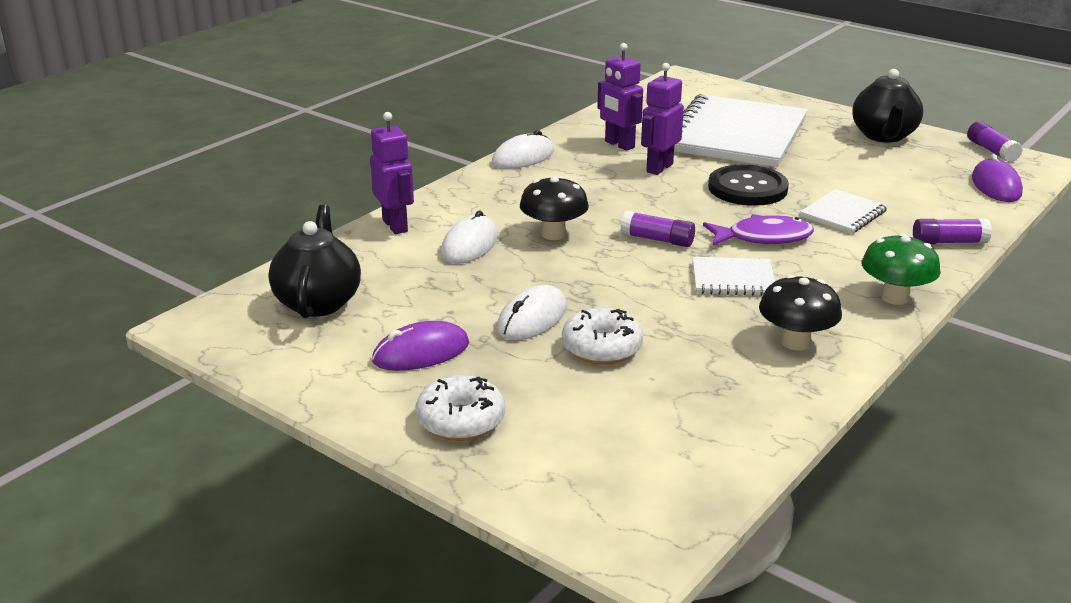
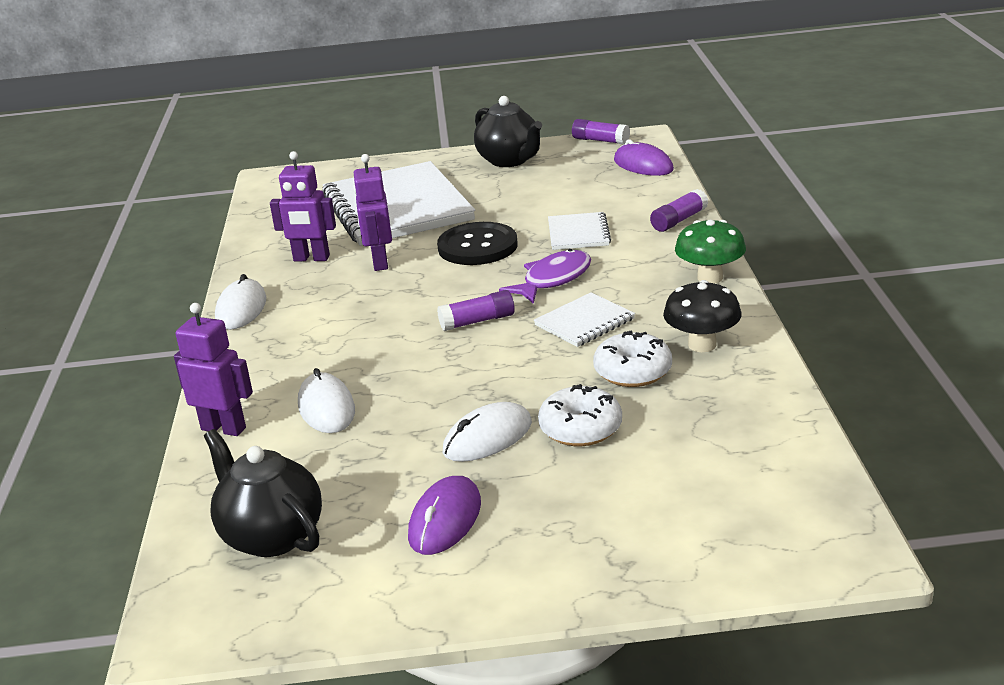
camera: 40 degrees left, 0 degrees up
white donut [416,375,505,441] -> white donut moved to [593,331,672,387]
white mouse [497,285,567,340] -> white mouse turned 60 degrees clockwise [443,402,532,462]
black mushroom [520,176,589,240] -> none

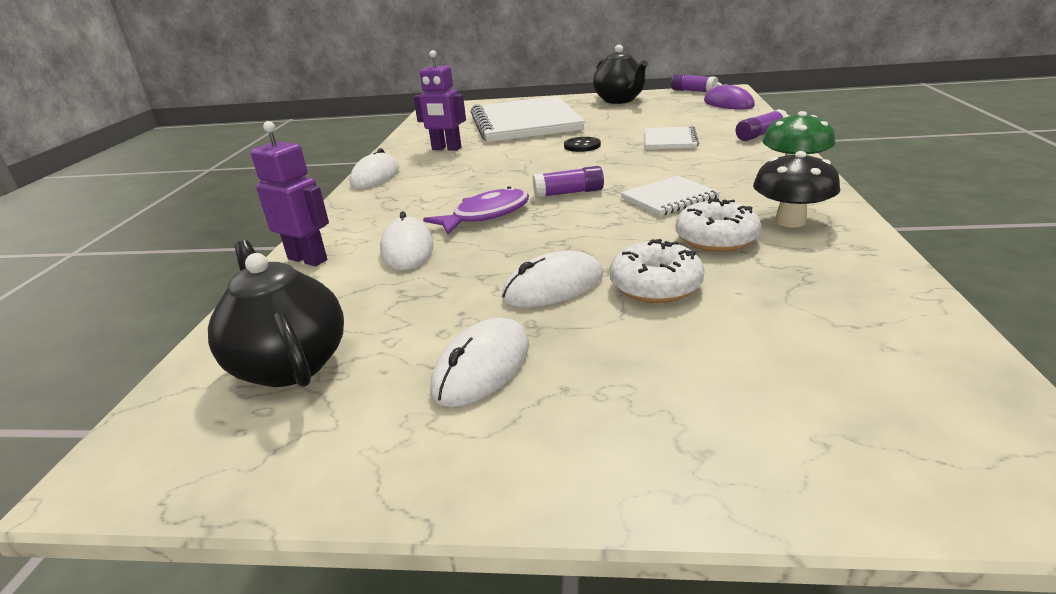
camera: 10 degrees right, 0 degrees up
purple robot [353,154,392,271] -> none
purple mouse [408,476,481,555] -> white mouse [430,317,529,407]
black button [437,222,518,265] -> black button [564,137,601,152], size x0.54
purple fish [499,249,591,304] -> purple fish moved to [423,186,529,235]

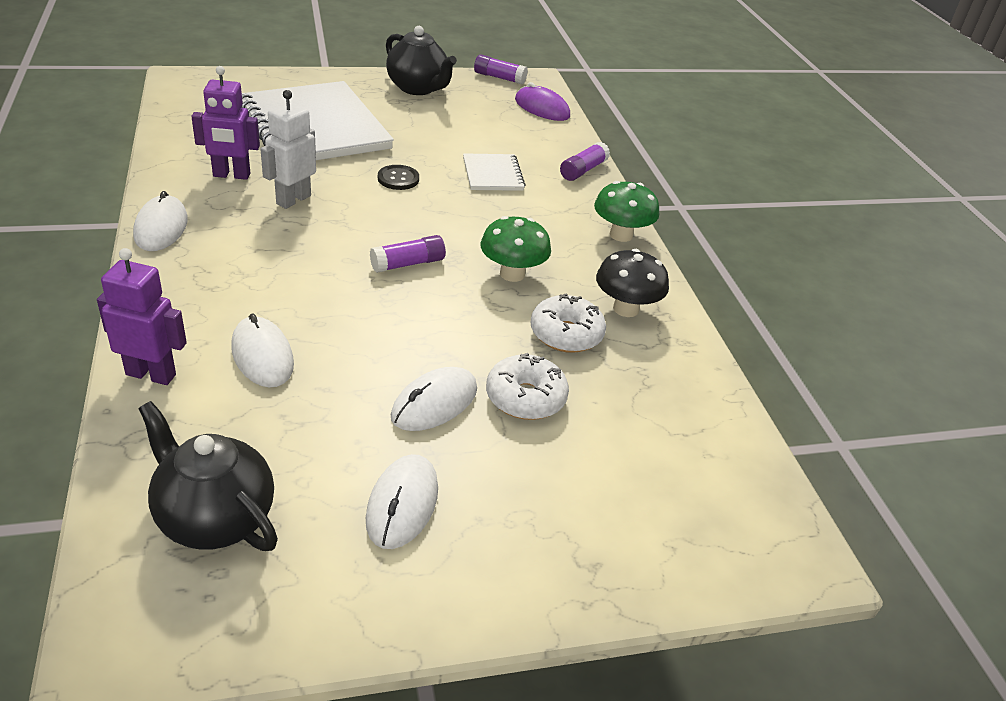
camera: 25 degrees left, 10 degrees up
purple fish [423,186,529,235] -> none
white notebook [620,176,720,216] -> green mushroom [480,216,551,282]
none -> white robot [260,90,316,209]

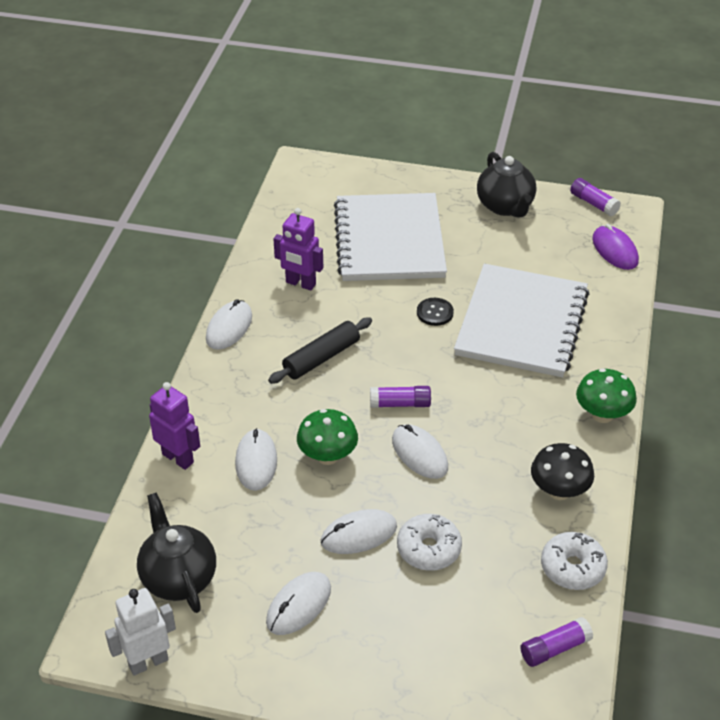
camera: 30 degrees right, 5 degrees up
white robot [260,90,316,209] -> white robot moved to [105,588,176,676]
white notebook [463,153,526,191] -> white notebook [454,264,589,377], size x2.22
green mushroom [480,216,551,282] -> green mushroom moved to [297,409,358,465]
white donut [530,293,606,353] -> white donut moved to [541,532,608,590]
purple glue stick [560,142,610,181] -> purple glue stick moved to [520,617,594,667]
none -> black rolling pin [268,317,372,384]
none -> white mouse [392,424,448,479]

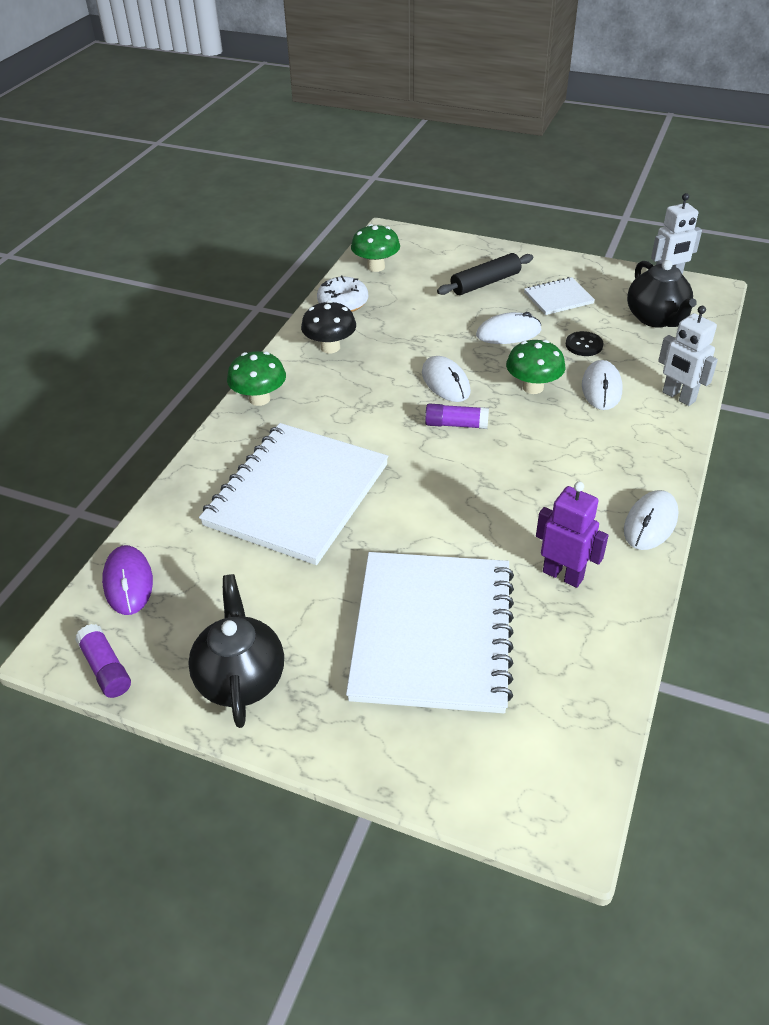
camera: 170 degrees left, 0 degrees up
purple robot [149,382,200,470] -> white robot [658,306,718,406]
white mouse [266,572,331,635] -> white notebook [524,277,595,315]
black rolling pin [268,317,372,384] -> black rolling pin moved to [437,253,533,295]
white donut [397,514,462,571] -> none
black button [417,298,454,326] -> black button moved to [566,331,604,356]
purple glue stick [520,617,594,667] -> green mushroom [351,224,400,272]

